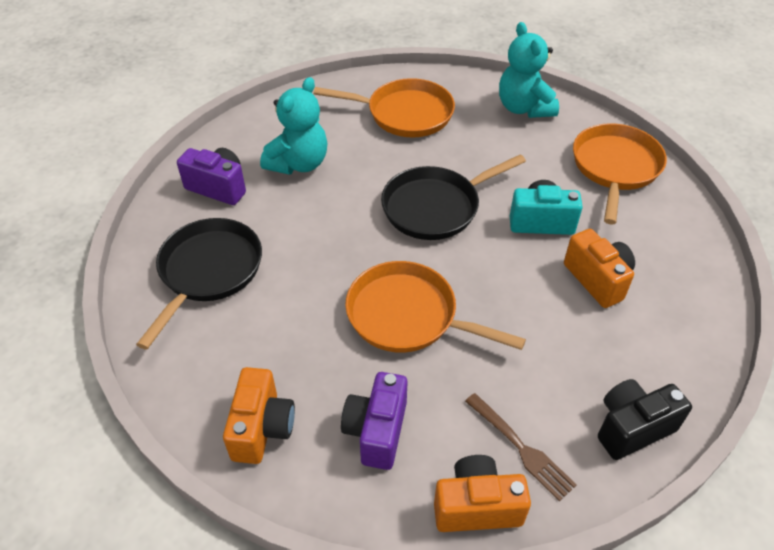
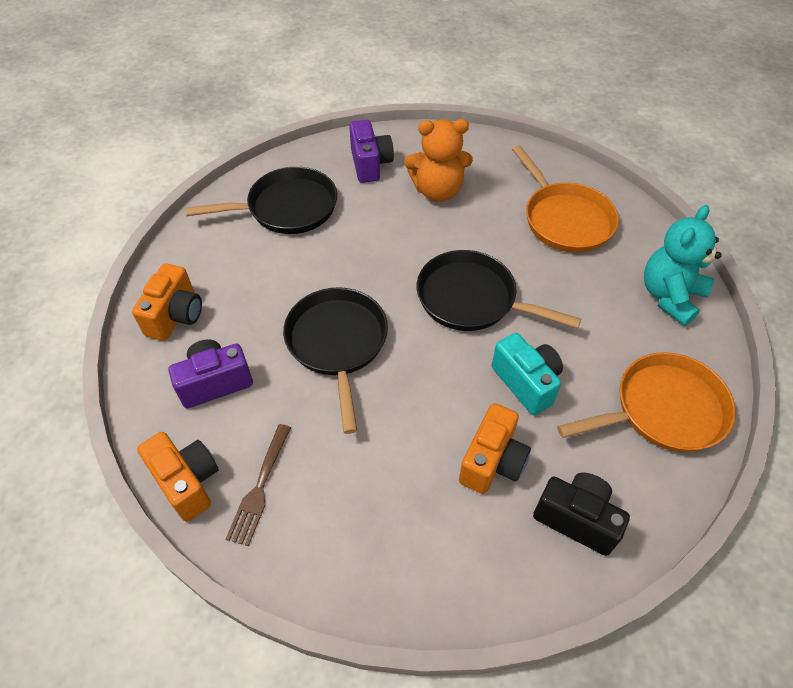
camera: 55 degrees right, 5 degrees up
orange camera [223,367,295,464] -> orange camera turned 45 degrees counterclockwise [132,263,202,341]
turquoise teddy bear [260,77,327,175] -> orange teddy bear [404,119,473,202]
orange pan [345,261,526,352] -> black pan [283,287,388,434]
black camera [598,379,692,460] -> black camera moved to [533,473,630,556]

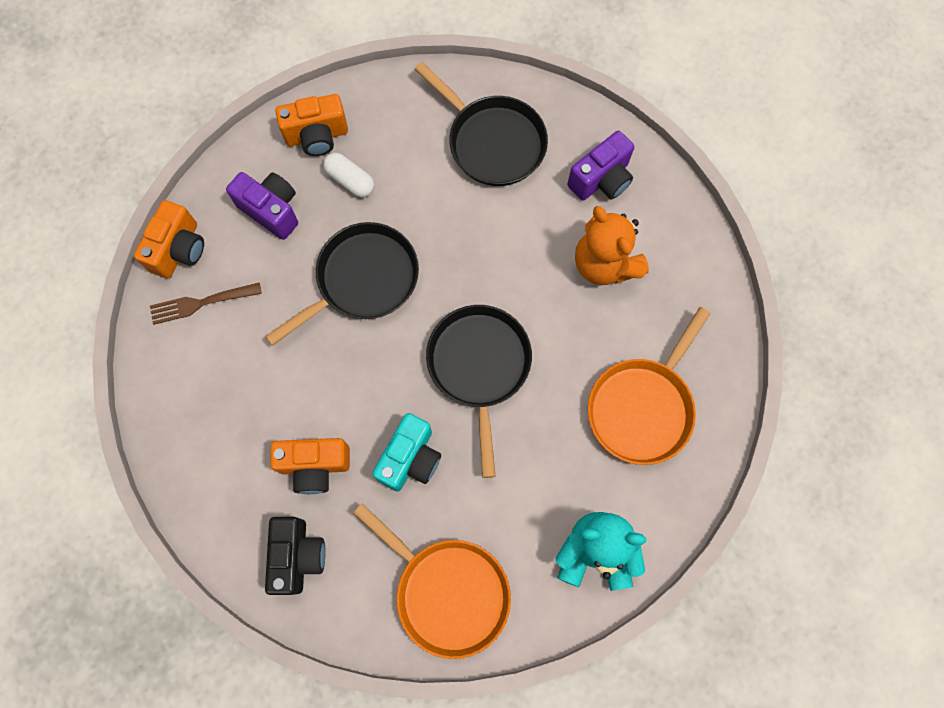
camera: 60 degrees right, 20 degrees up
none -> white capsule [323,153,374,197]

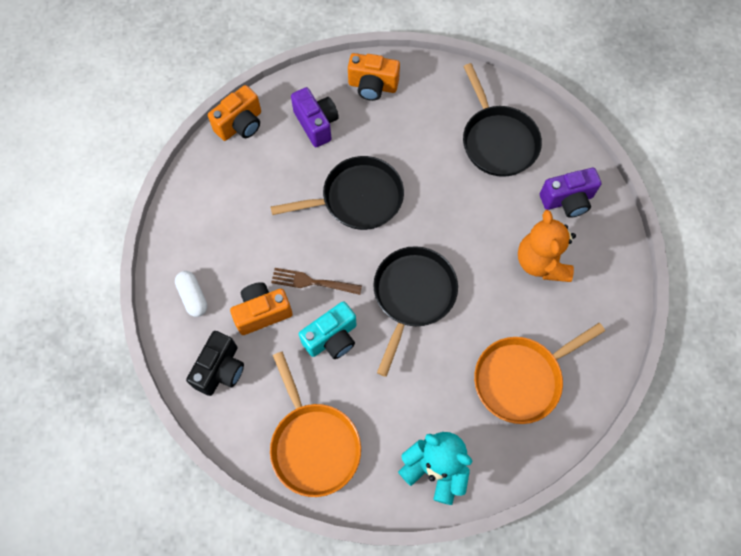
camera: 25 degrees right, 5 degrees down
brown fork [150,283,262,325] -> brown fork moved to [271,268,362,295]
orange camera [270,438,350,494] -> orange camera turned 135 degrees clockwise [230,282,293,335]
white capsule [323,153,374,197] -> white capsule moved to [175,271,207,317]

